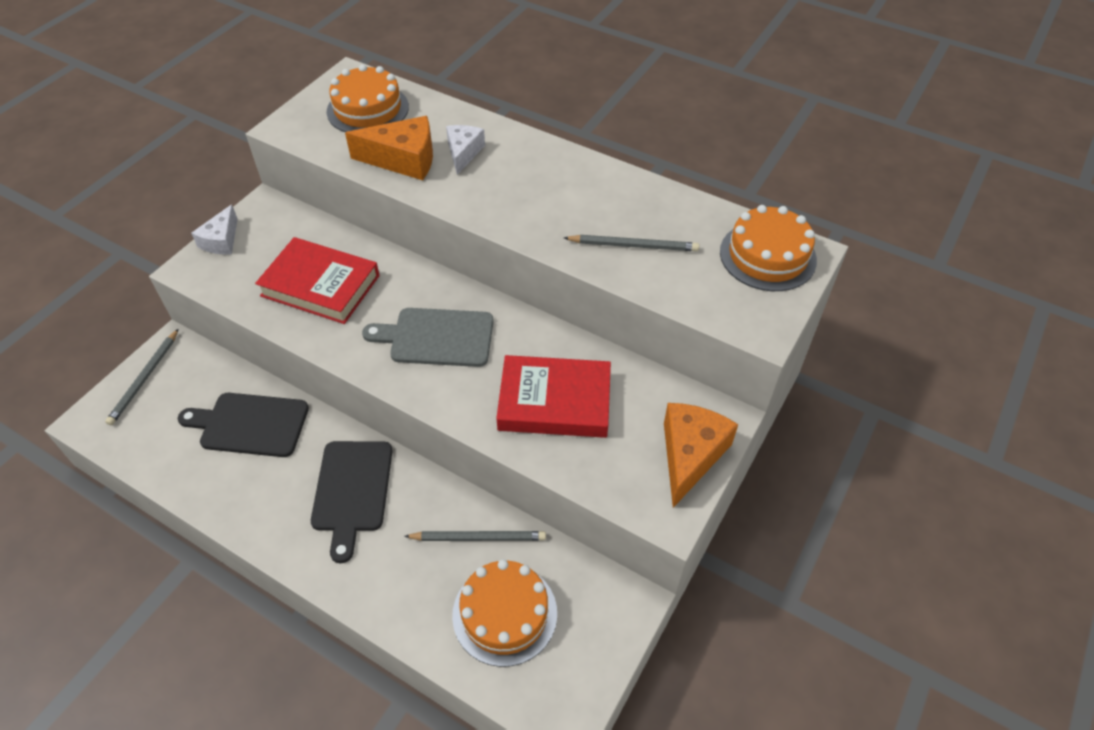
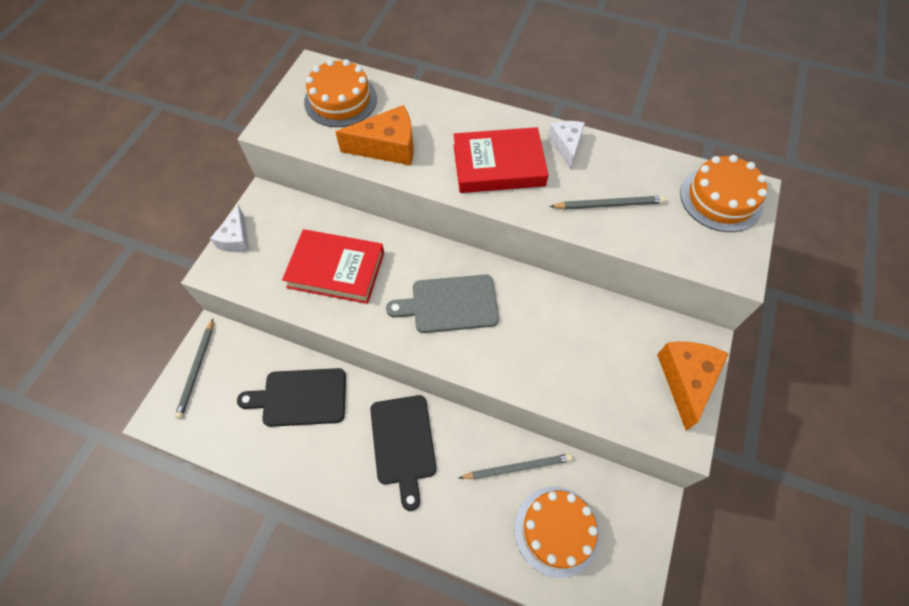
camera: 10 degrees left, 10 degrees up
white cheese [446,125,485,175] -> white cheese moved to [548,121,585,169]
red book [496,355,611,438] -> red book moved to [453,127,549,193]

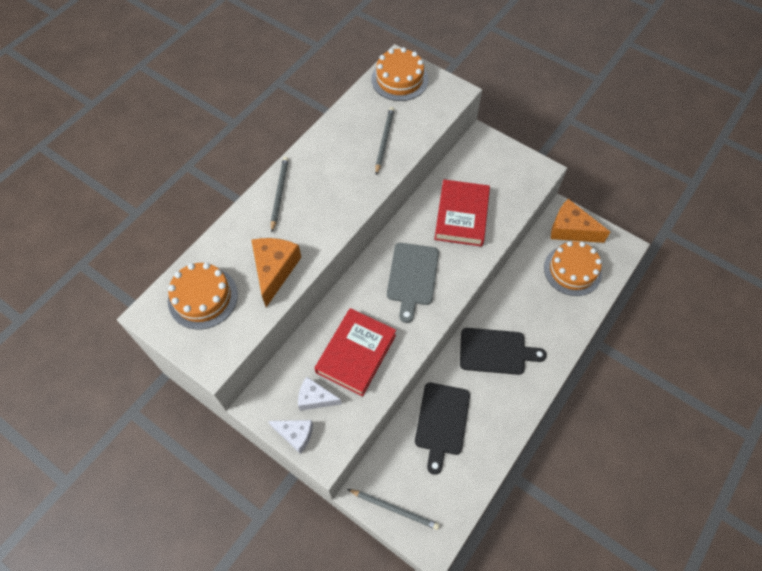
camera: 75 degrees left, 0 degrees up
red book [453,127,549,193] -> red book moved to [434,179,490,247]
grey pencil [459,454,572,479] -> grey pencil moved to [271,157,289,232]
white cheese [548,121,585,169] -> white cheese moved to [298,377,342,411]
orange cheese [657,342,729,431] -> orange cheese moved to [551,199,610,243]

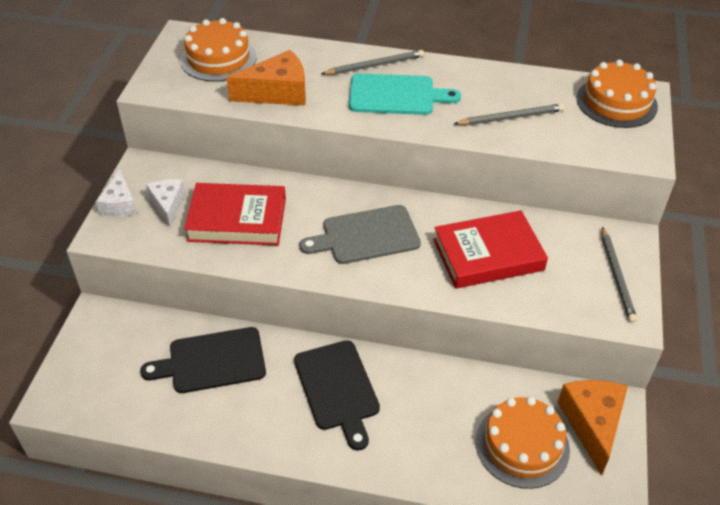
camera: 65 degrees right, 15 degrees down
grey pencil [348,489,440,530] -> grey pencil moved to [602,227,637,323]
none -> turquoise cutting board [349,73,461,115]

